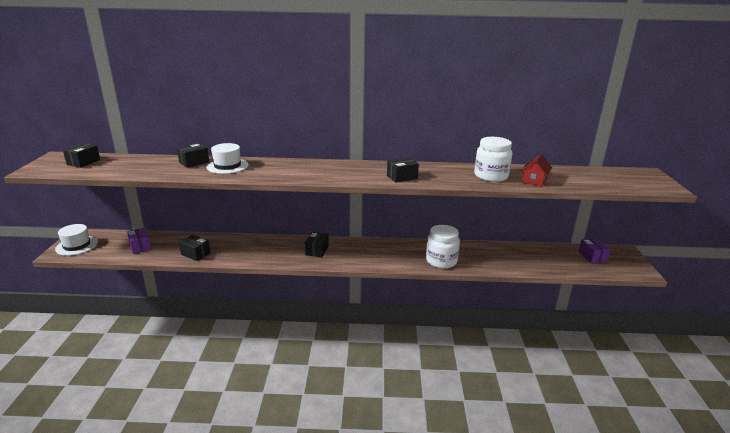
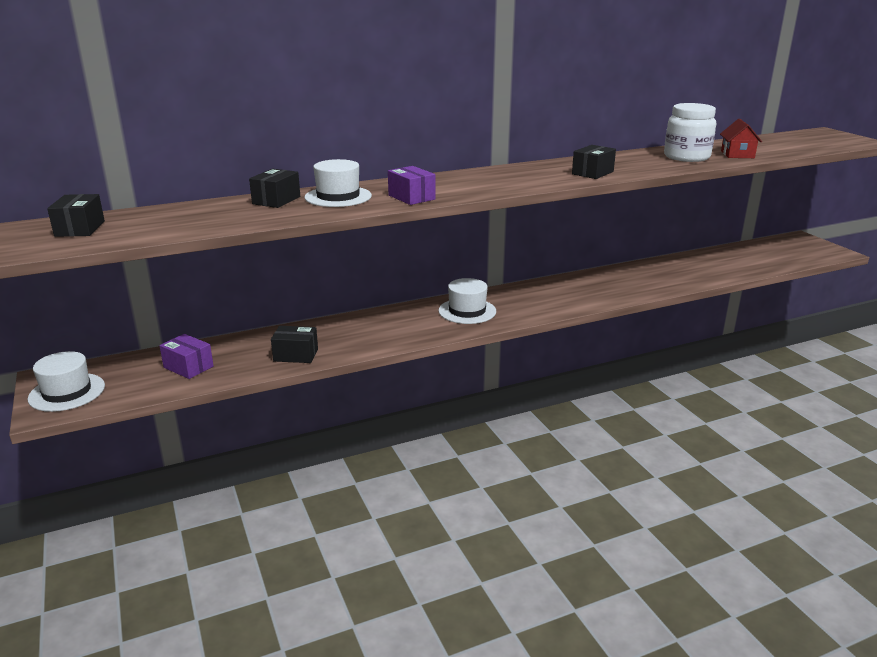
camera: 25 degrees left, 0 degrees up
black box [305,232,329,257] -> white hat [438,278,496,324]
white jar [426,225,460,269] -> none
purple box [578,238,610,263] -> purple box moved to [388,166,436,205]

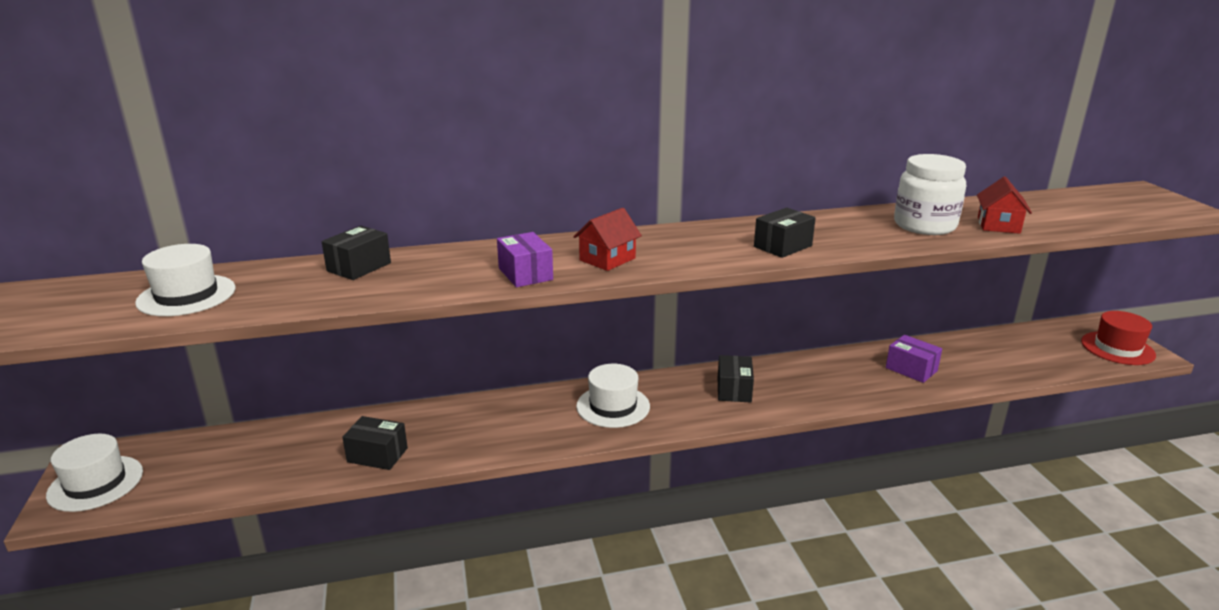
camera: 10 degrees right, 0 degrees up
black box [47,194,105,237] -> black box moved to [718,355,754,402]
purple box [159,334,214,379] -> purple box moved to [886,335,942,383]
white hat [305,159,372,207] -> white hat moved to [135,244,235,316]
none -> red house [573,208,642,271]
none -> red hat [1081,311,1156,365]

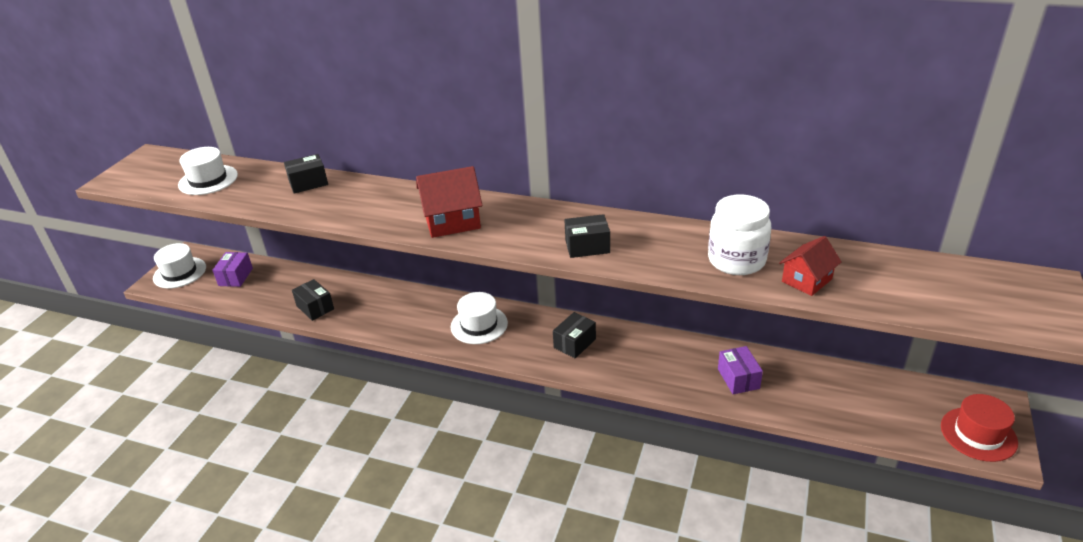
camera: 35 degrees right, 10 degrees up
purple box [497,232,553,287] -> purple box moved to [212,252,253,287]
red house [573,208,642,271] -> red house [416,166,483,238], size x1.52

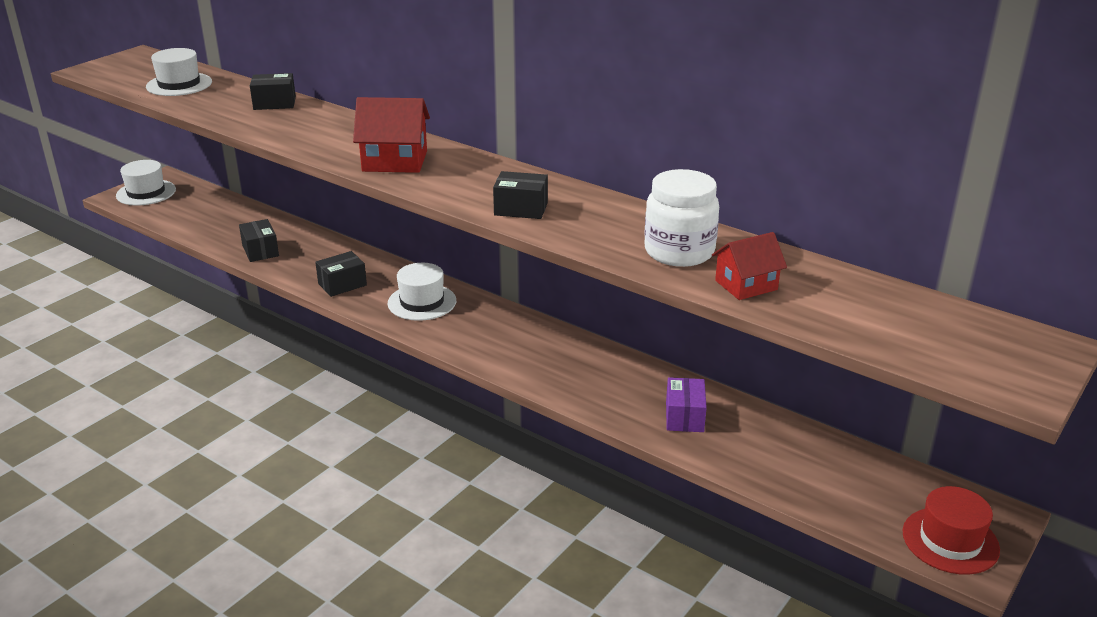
camera: 15 degrees right, 5 degrees down
purple box [212,252,253,287] -> none
black box [553,312,596,358] -> black box moved to [315,251,367,297]

